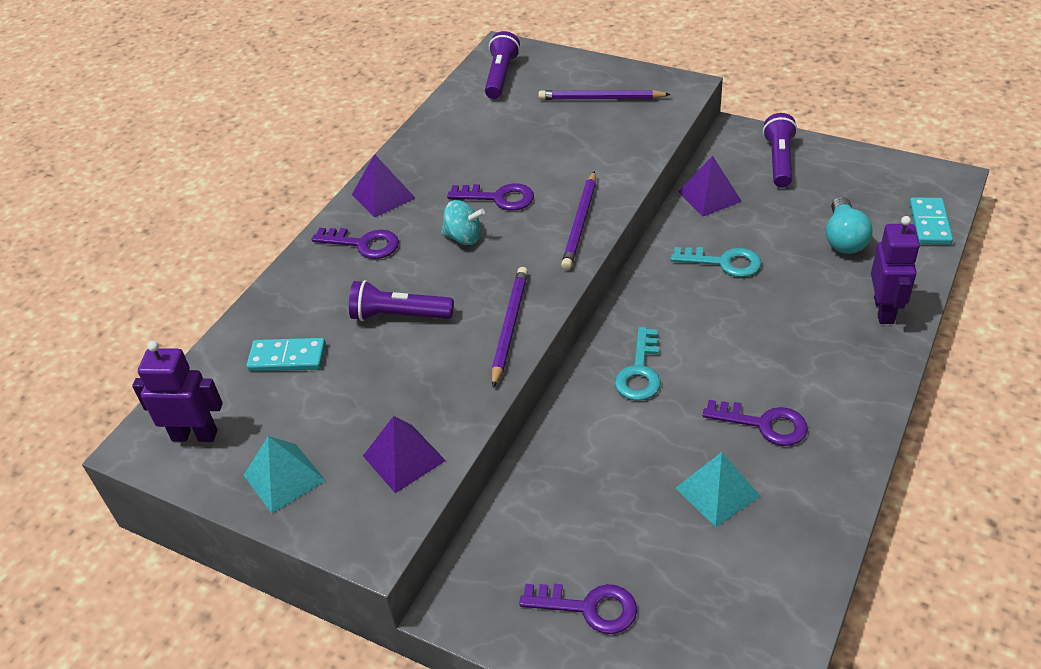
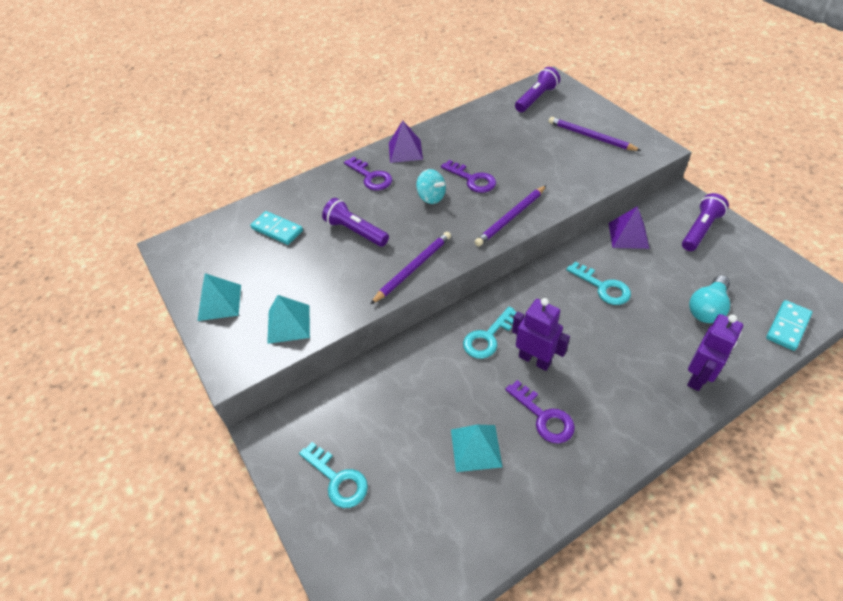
camera: 30 degrees right, 5 degrees up
purple robot [132,341,223,442] -> purple robot moved to [512,298,570,371]
purple pyramid [363,416,446,493] -> turquoise pyramid [267,295,310,344]
purple key [519,584,637,634] -> turquoise key [299,442,368,508]

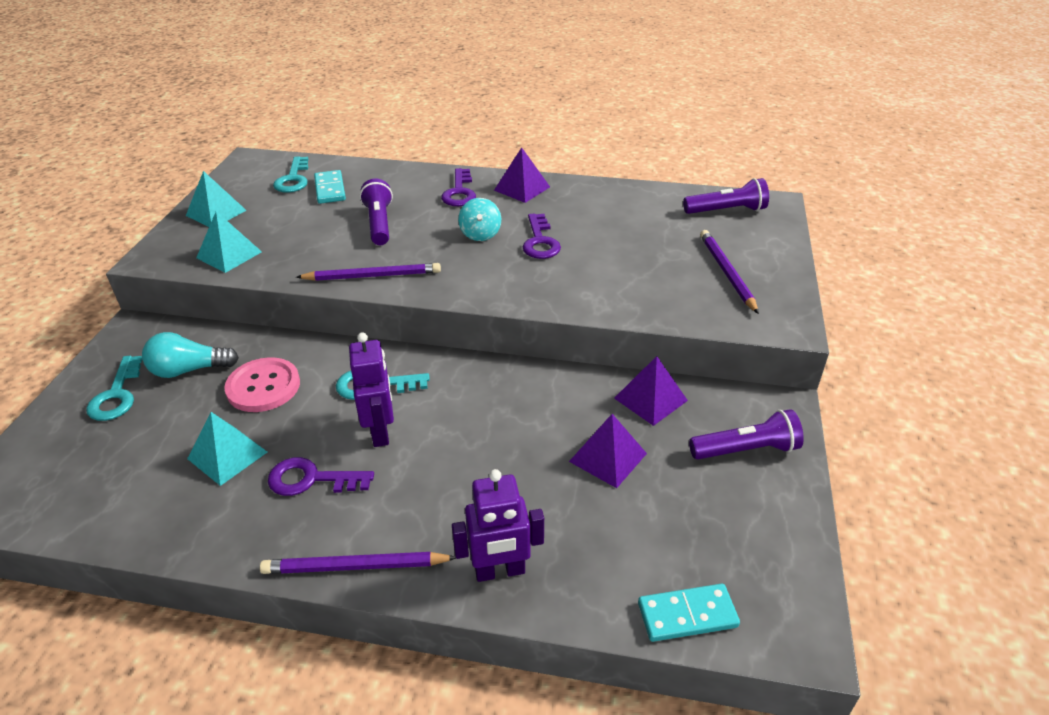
camera: 40 degrees right, 10 degrees down
purple pencil [475,185,546,247] -> purple pencil moved to [260,552,456,574]
purple key [505,380,575,444] -> purple key turned 90 degrees clockwise [268,457,374,496]
turquoise key [566,261,631,305] -> turquoise key moved to [273,156,309,193]
turquoise light bulb [689,275,730,323] -> turquoise light bulb moved to [142,332,239,378]
none -> pink button [224,357,300,412]
none -> purple pyramid [569,414,647,488]

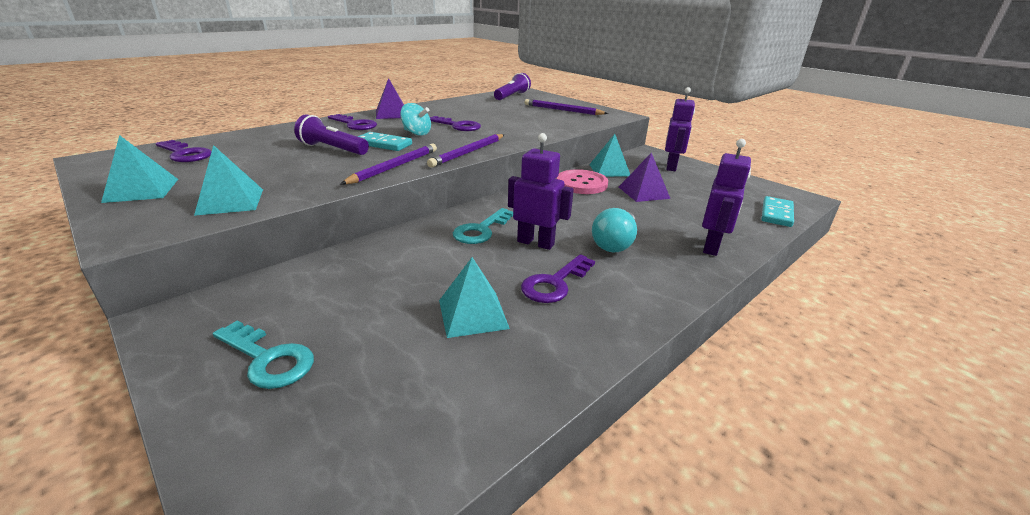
camera: 55 degrees left, 10 degrees down
turquoise light bulb [142,332,239,378] -> turquoise light bulb moved to [592,208,637,252]
pink button [224,357,300,412] -> pink button moved to [557,169,608,194]
purple pencil [260,552,456,574] -> purple pencil moved to [427,134,504,168]
turquoise key [273,156,309,193] -> purple key [156,140,212,162]
turquoise domino [314,170,346,204] -> turquoise domino moved to [357,132,412,151]
purple pyramid [614,356,688,426] -> turquoise pyramid [589,134,630,177]
purple flashlight [689,409,804,460] -> purple robot [665,87,695,171]

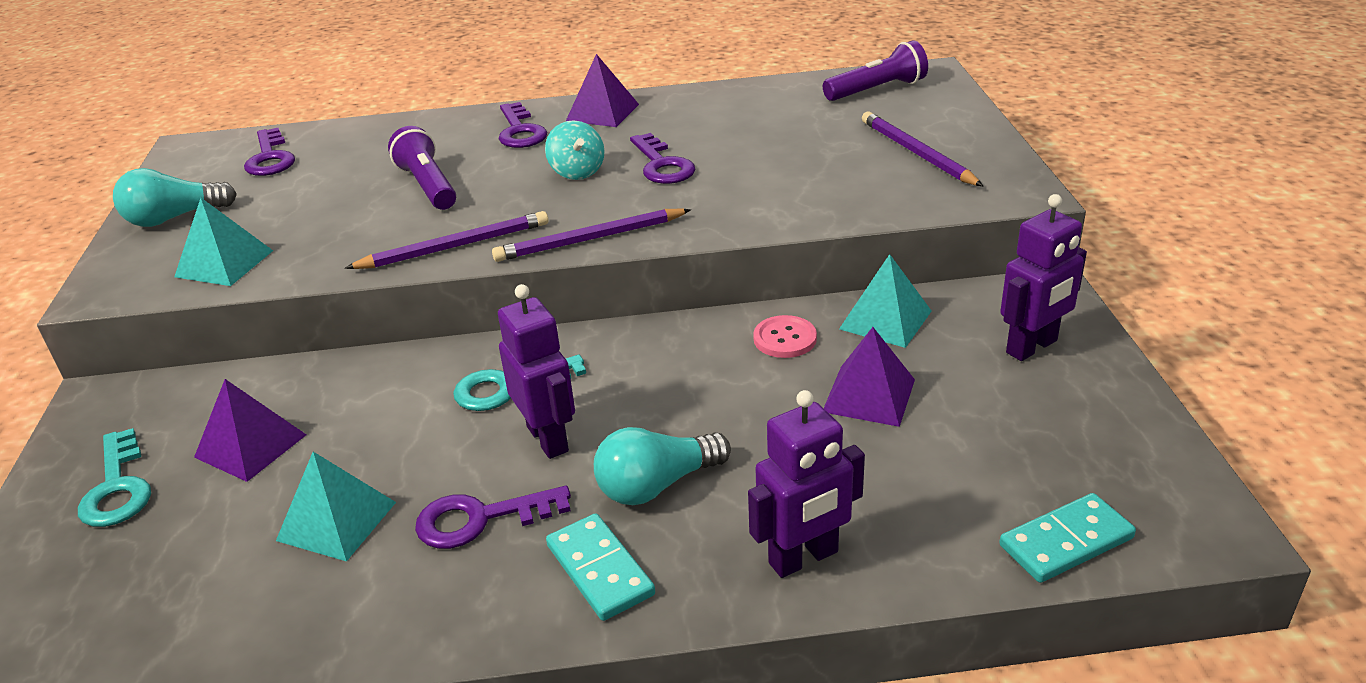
camera: 40 degrees right, 5 degrees up
turquoise pyramid [101,135,178,203] -> turquoise light bulb [113,168,237,227]
turquoise domino [357,132,412,151] -> turquoise domino moved to [546,513,655,621]
pink button [557,169,608,194] -> pink button [753,315,817,358], size x0.63
none -> purple pyramid [194,379,307,482]

